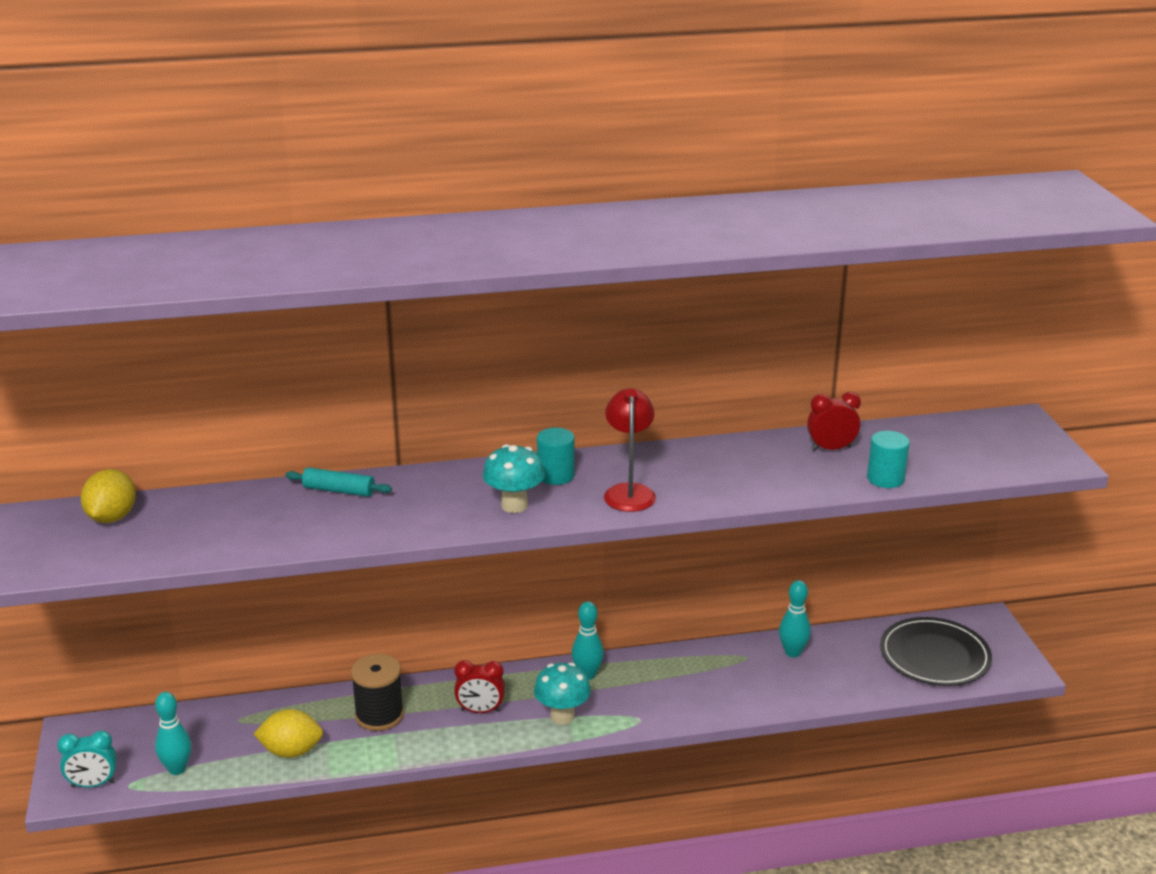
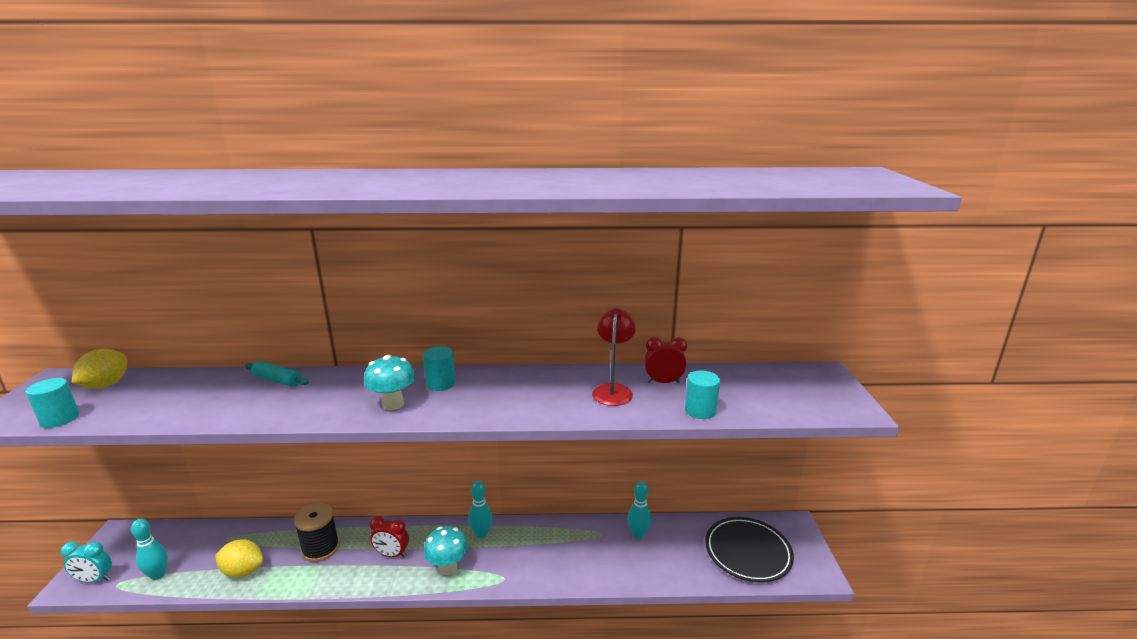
camera: 10 degrees right, 5 degrees down
red lamp [604,388,656,512] -> red lamp moved to [592,308,636,406]
none -> turquoise cylinder [26,378,79,428]

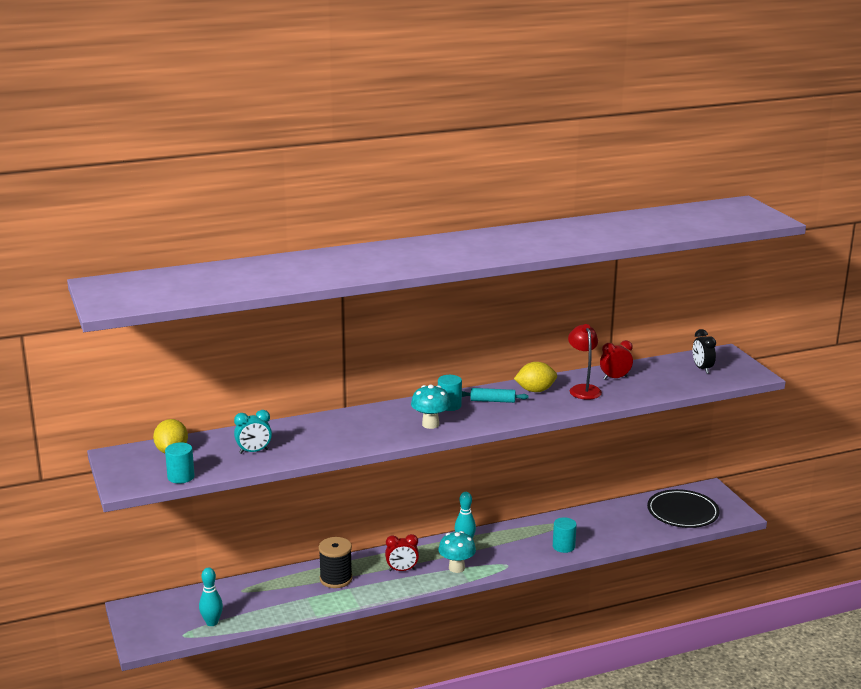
camera: 20 degrees left, 0 degrees up
turquoise clock [60,542,112,583] -> turquoise clock moved to [234,410,272,454]
yellow lemon [215,539,263,578] -> yellow lemon moved to [514,362,557,392]
turquoise rolling pin [245,361,309,387] -> turquoise rolling pin moved to [462,388,529,403]
turquoise bowling pin [627,481,652,539] -> none
turquoise cylinder [685,371,720,419] -> turquoise cylinder moved to [553,517,577,553]
none -> black clock [693,329,716,374]

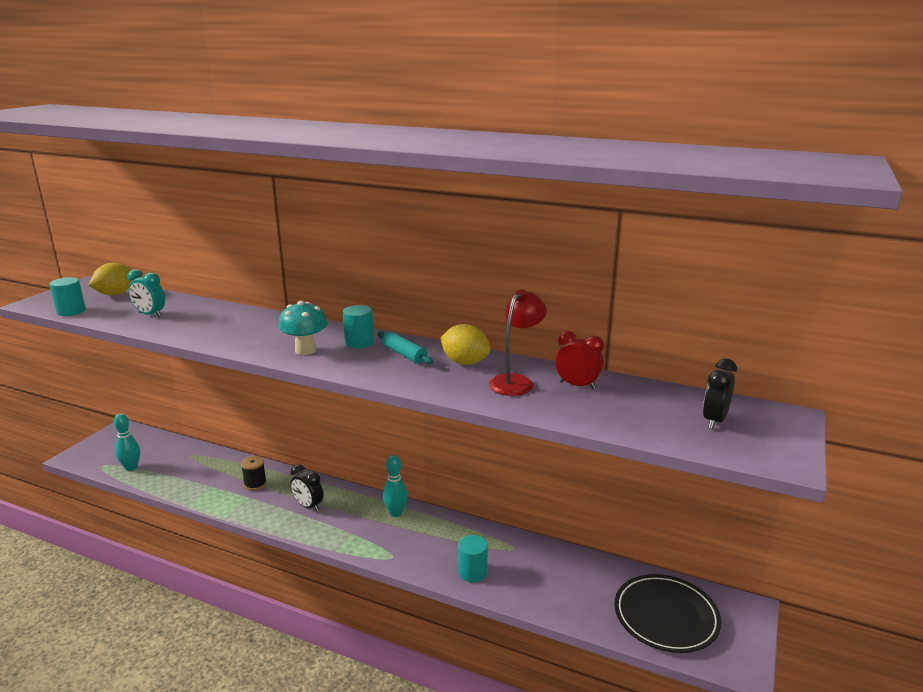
camera: 45 degrees right, 0 degrees up
black spool [319,537,352,588] -> black spool [241,456,267,491], size x0.65
red clock [385,534,419,571] -> black clock [290,464,323,512]
turquoise mushroom [438,531,476,573] -> none

